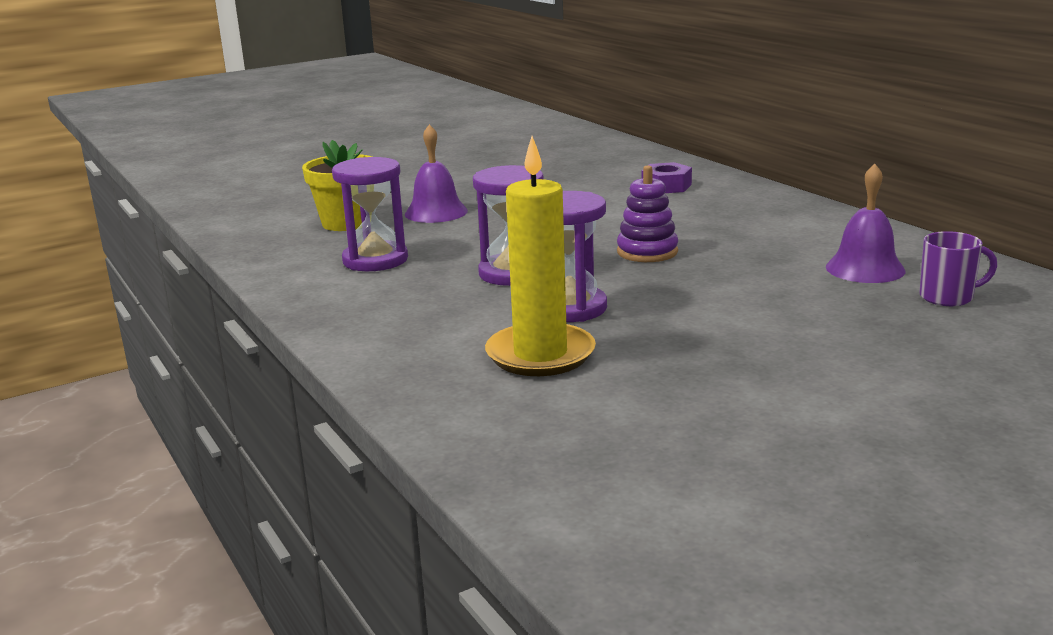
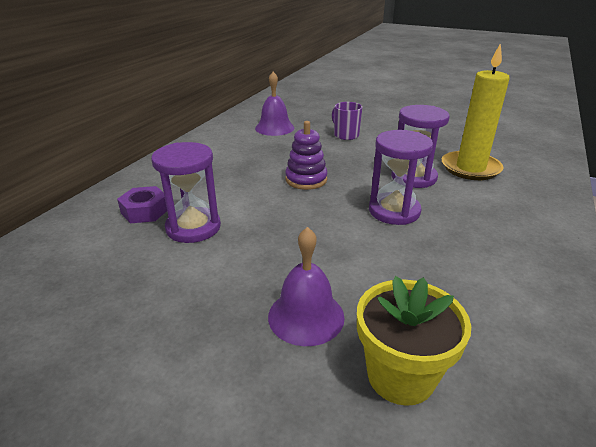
camera: 125 degrees left, 10 degrees up
purple hourglass [332,157,408,271] -> purple hourglass moved to [151,142,221,243]
purple mug [920,231,997,306] -> purple mug moved to [332,102,362,140]

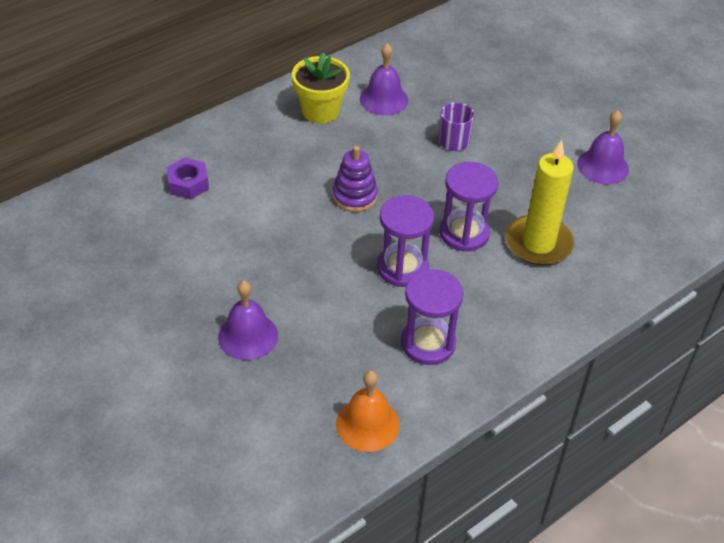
camera: 25 degrees right, 15 degrees up
purple hourglass [151,142,221,243] -> purple hourglass moved to [401,269,464,365]
yellow flower pot [357,276,471,406] -> yellow flower pot moved to [292,53,350,124]
none -> orange bell [336,370,400,452]
none -> purple bell [577,110,629,184]

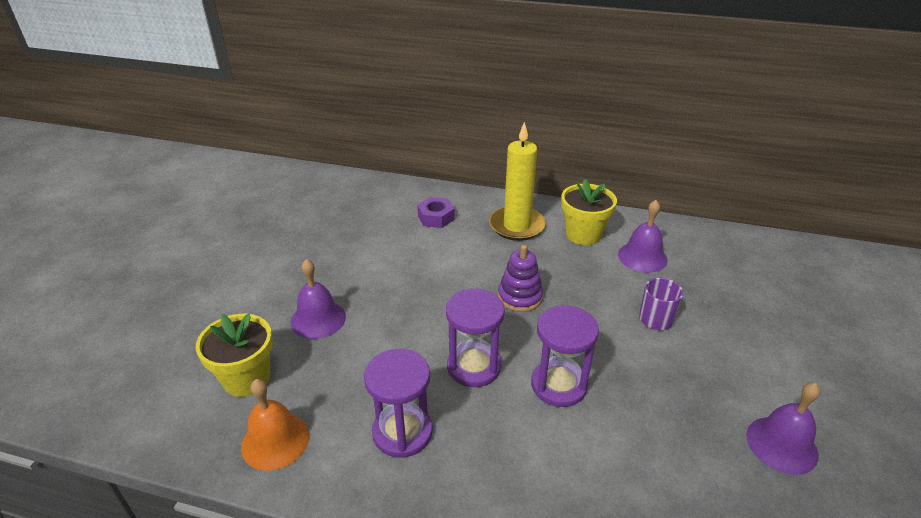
camera: 55 degrees right, 10 degrees down
yellow candle [506,140,574,265] -> yellow candle moved to [489,122,546,241]
none -> yellow flower pot [196,314,273,397]

